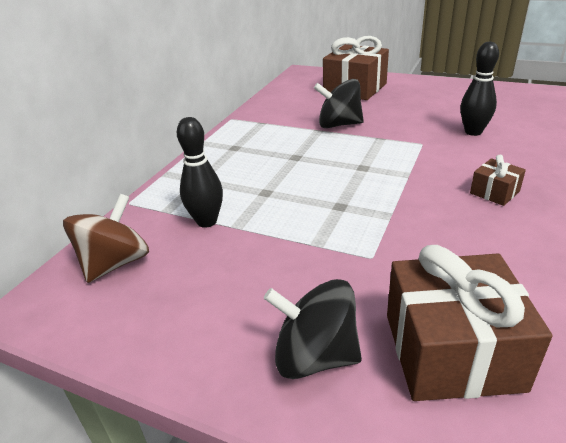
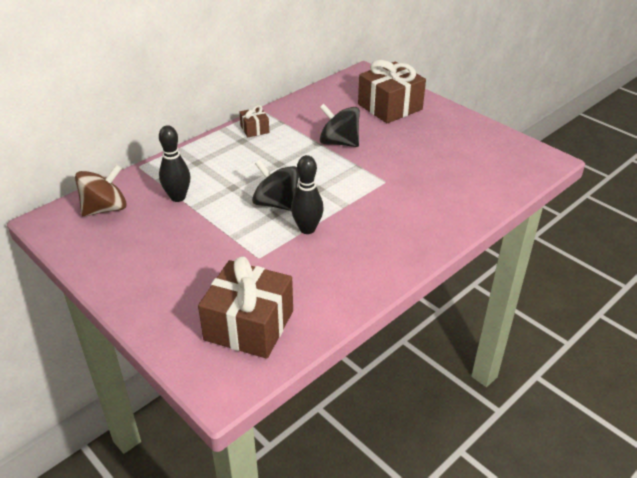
camera: 20 degrees right, 5 degrees up
black spinning top [264,279,362,379] -> black spinning top moved to [252,160,299,211]
black bowling pin [461,42,499,136] -> black bowling pin moved to [291,155,324,234]
brown gift [470,155,526,206] -> brown gift moved to [239,105,269,137]

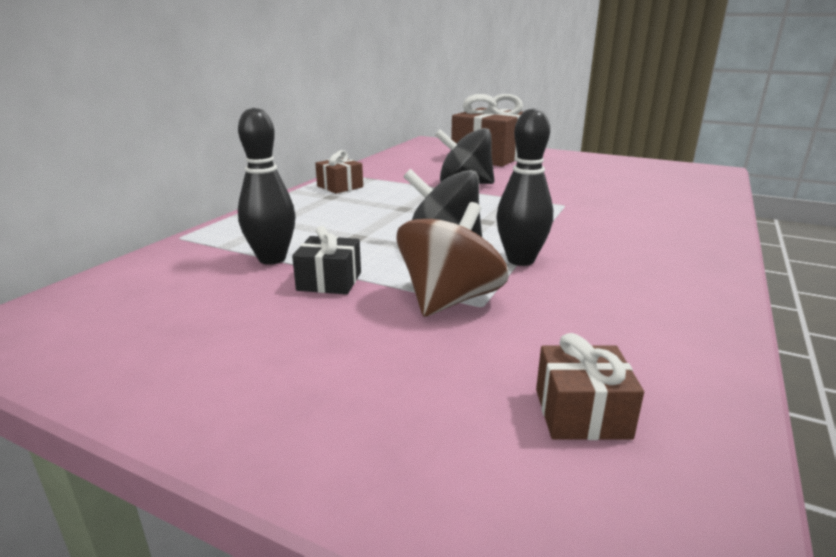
camera: 20 degrees left, 15 degrees down
brown spinning top [75,164,127,217] -> brown spinning top moved to [396,202,509,317]
brown gift [198,256,293,359] -> brown gift [536,333,644,440], size x0.48
none -> black gift [292,226,361,295]

